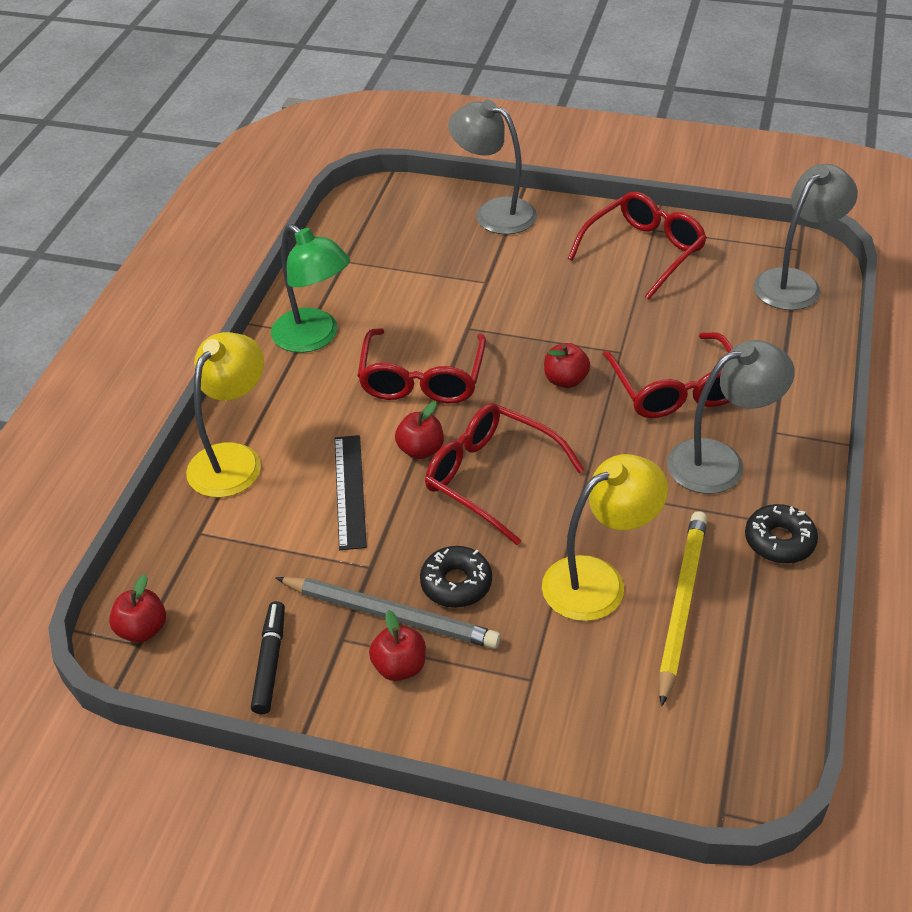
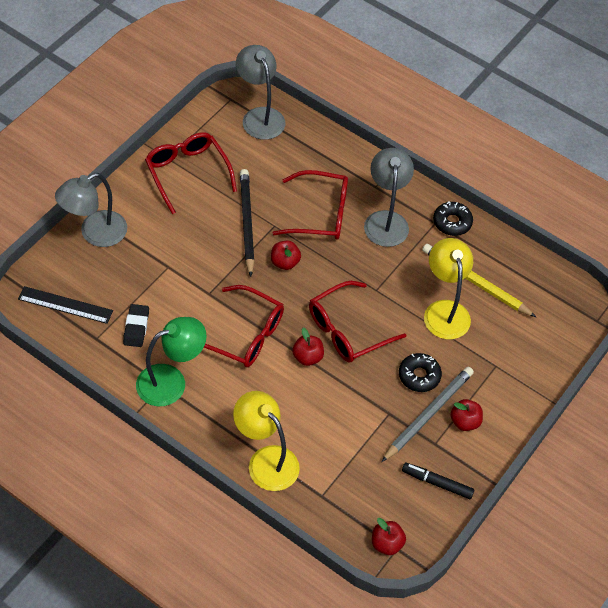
camera: 75 degrees left, 10 degrees up
black ruler [335,435,367,550] -> black ruler moved to [18,286,113,324]
none -> black eraser [123,304,149,347]
none -> black pencil [240,169,255,277]

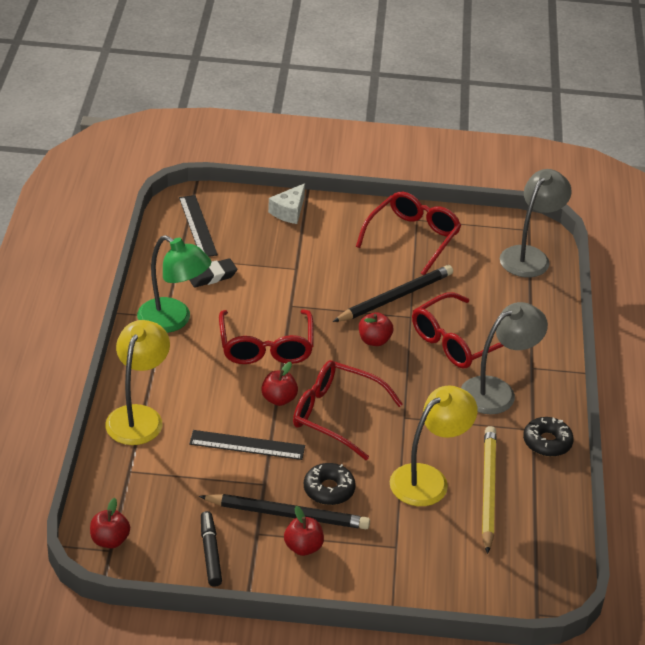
camera: 60 degrees right, 15 degrees down
grey lamp [55,173,127,247] -> white cheese [268,183,305,224]
red glasses [273,170,348,240] -> red glasses turned 75 degrees clockwise [412,292,503,369]
grey pencil [381,367,474,462] -> black pencil [199,494,370,529]
none -> black ruler [189,430,305,460]

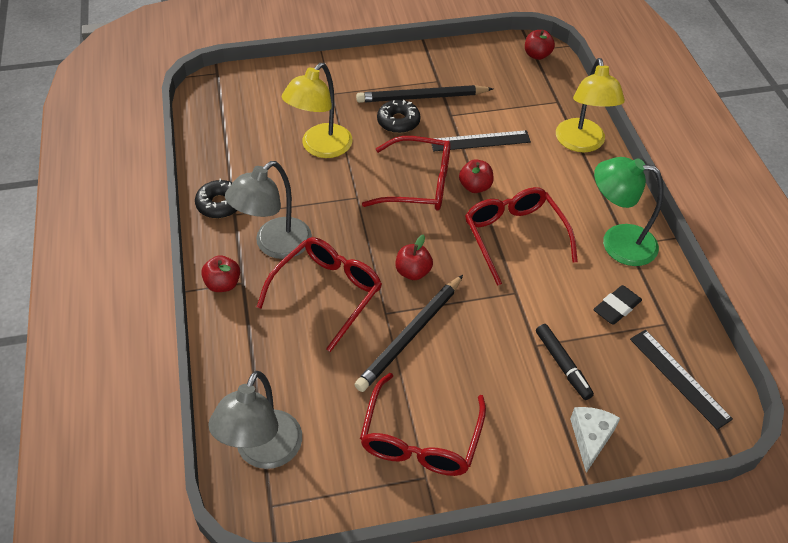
camera: 165 degrees right, 10 degrees up
black marker [201,511,222,587] -> black marker moved to [536,324,594,400]
red apple [284,506,324,556] -> red apple moved to [201,255,240,292]
yellow pencil [482,426,497,554] -> none

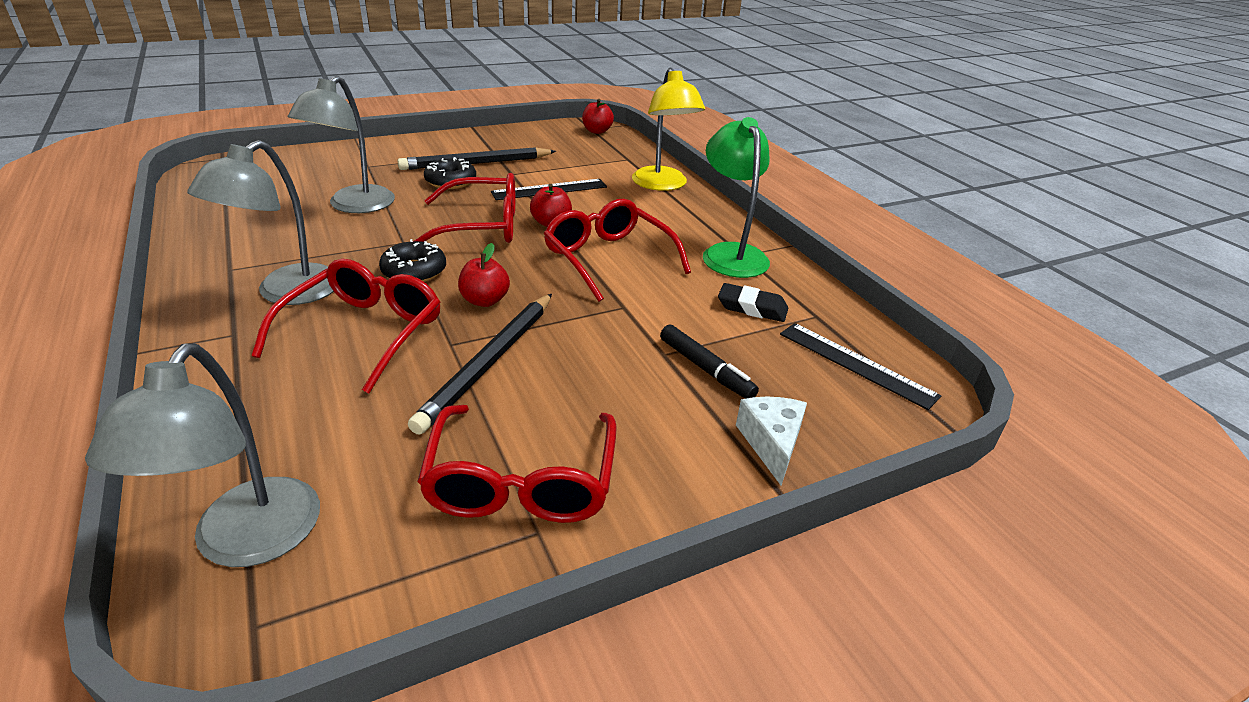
camera: 15 degrees left, 15 degrees down
black donut [195,178,238,218] -> black donut moved to [379,239,446,282]
red apple [201,255,240,292] -> none
yellow lamp [282,63,352,158] -> grey lamp [288,76,395,213]
black eraser [593,285,642,325] -> black eraser turned 75 degrees clockwise [718,283,788,322]
green lamp [594,157,664,266] -> green lamp turned 75 degrees clockwise [703,117,770,278]

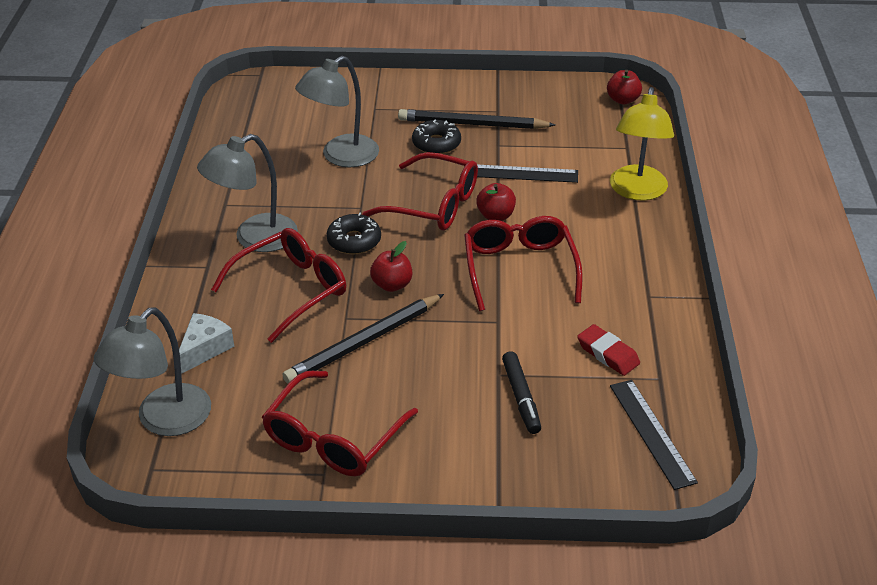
camera: 30 degrees right, 5 degrees up
green lamp [703,117,770,278] -> none
black eraser [718,283,788,322] -> red eraser [577,324,640,376]
white cheese [736,397,807,486] -> white cheese moved to [179,313,234,374]

